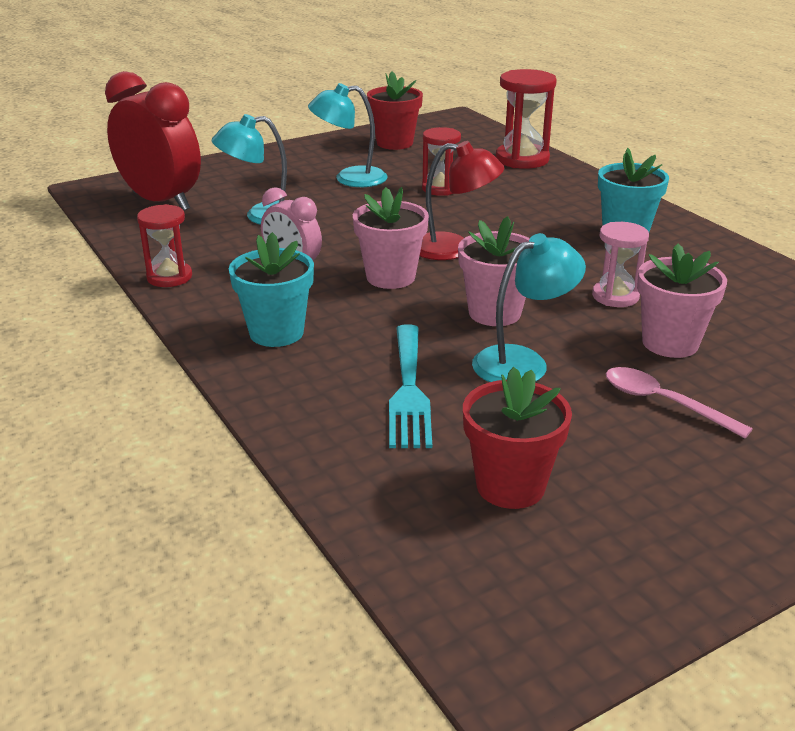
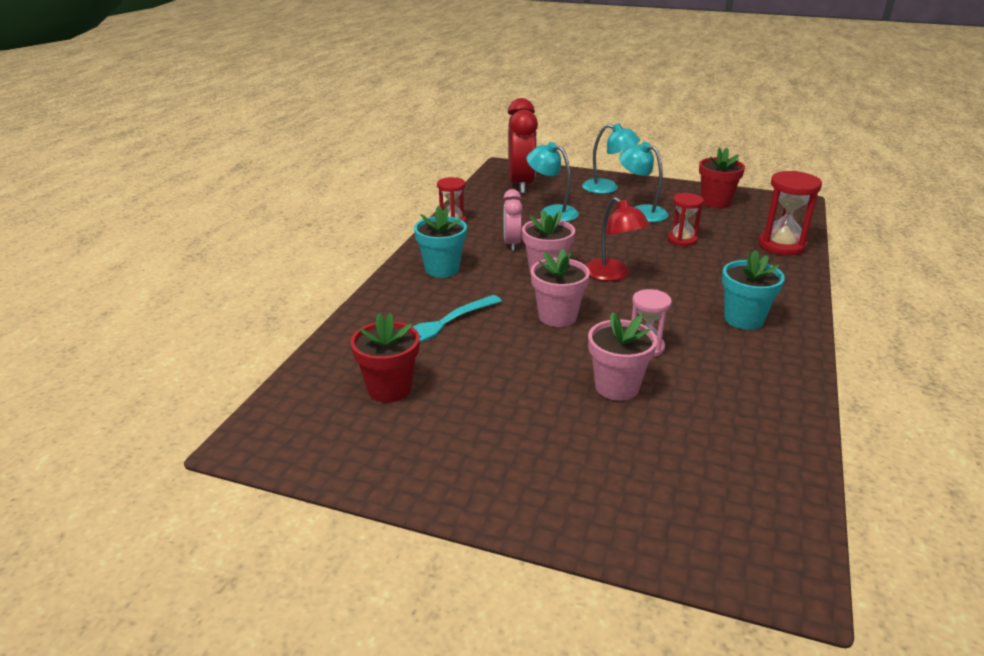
camera: 50 degrees right, 0 degrees up
turquoise lamp [472,233,586,382] -> turquoise lamp moved to [582,123,640,194]
pink spoon [606,367,753,438] -> none

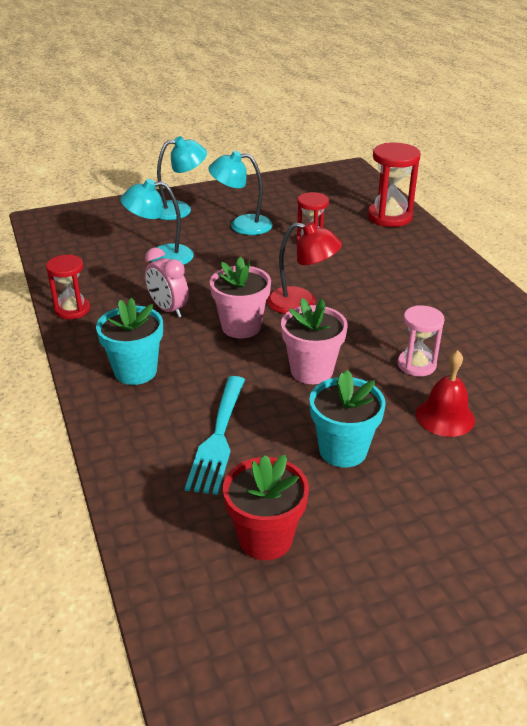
camera: 40 degrees left, 5 degrees up
red clock [508,98,538,194] -> none
pink flower pot [588,312,657,401] -> red bell [416,350,475,437]
red flower pot [699,147,745,208] -> none
turquoise flower pot [722,250,785,330] -> turquoise flower pot moved to [309,370,386,468]

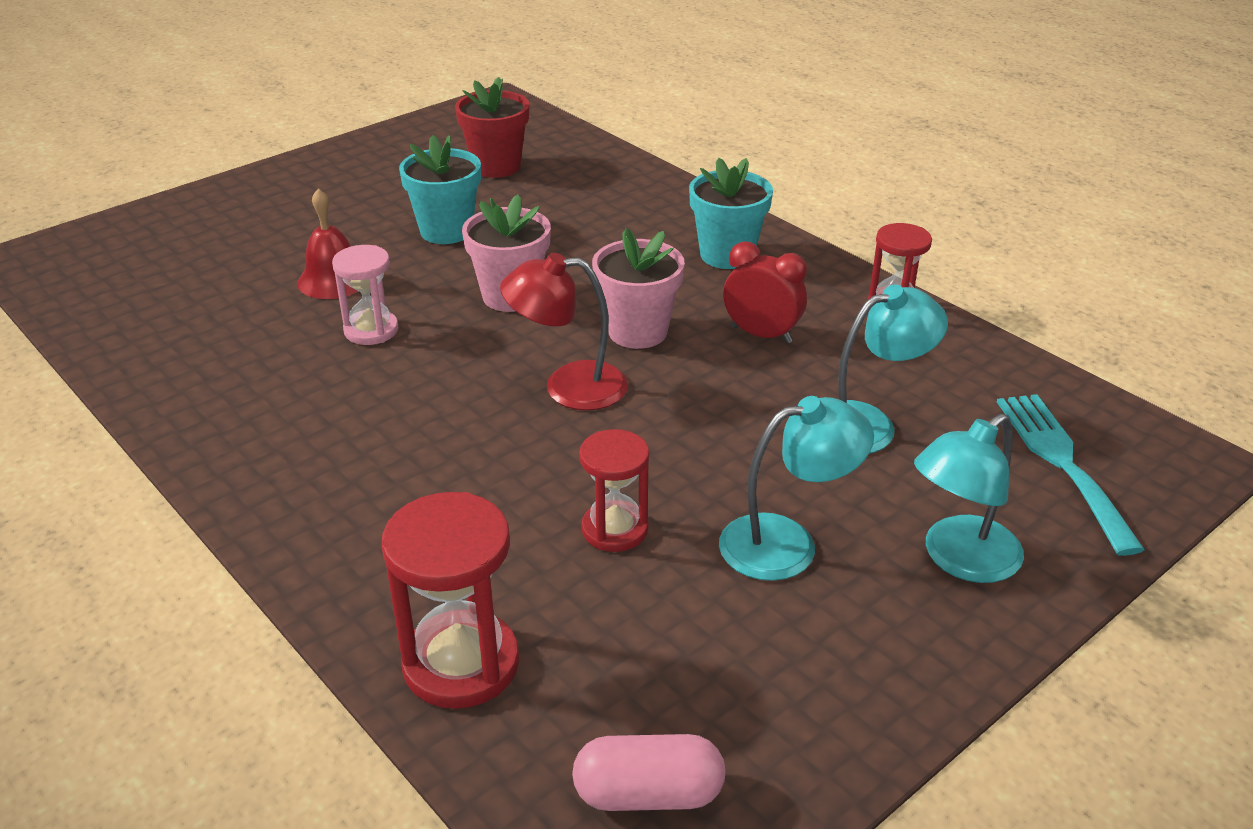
camera: 160 degrees right, 0 degrees up
pink clock [145,248,189,318] -> red clock [723,241,807,343]
turquoise fork [185,376,245,495] -> turquoise fork moved to [997,394,1145,556]
none -> pink capsule [572,734,726,811]

